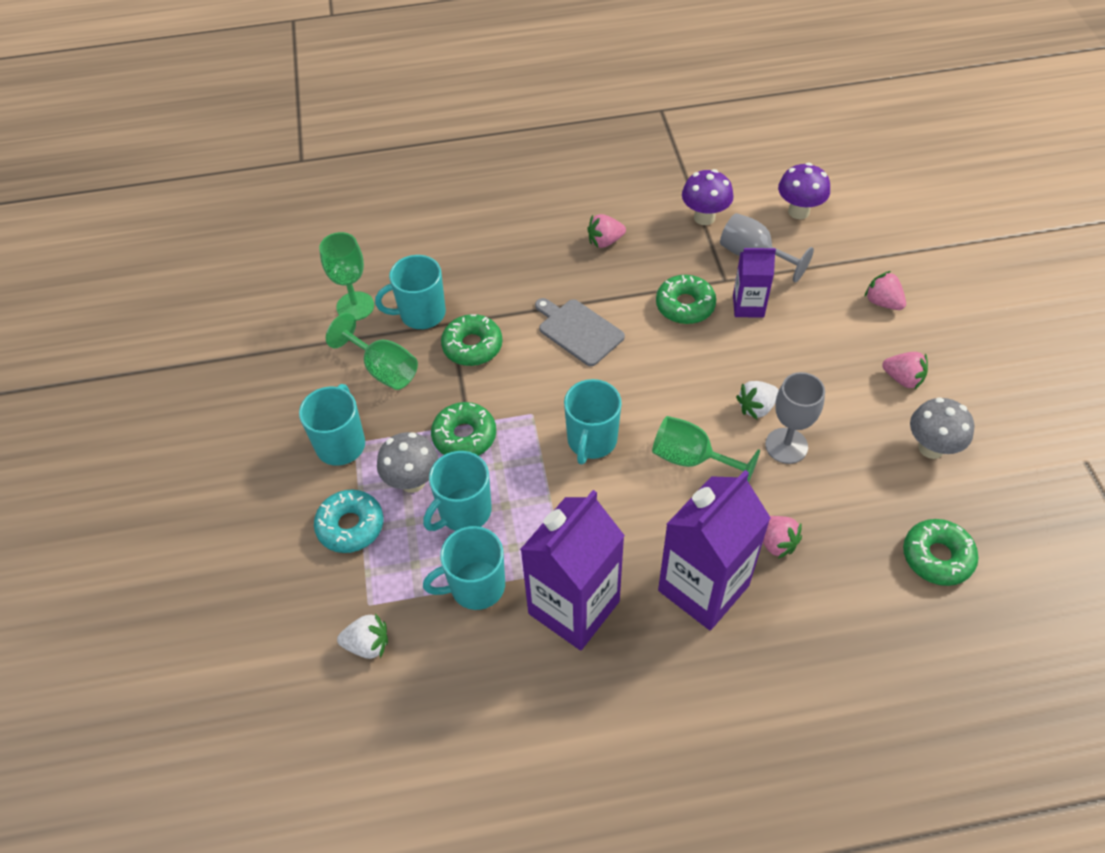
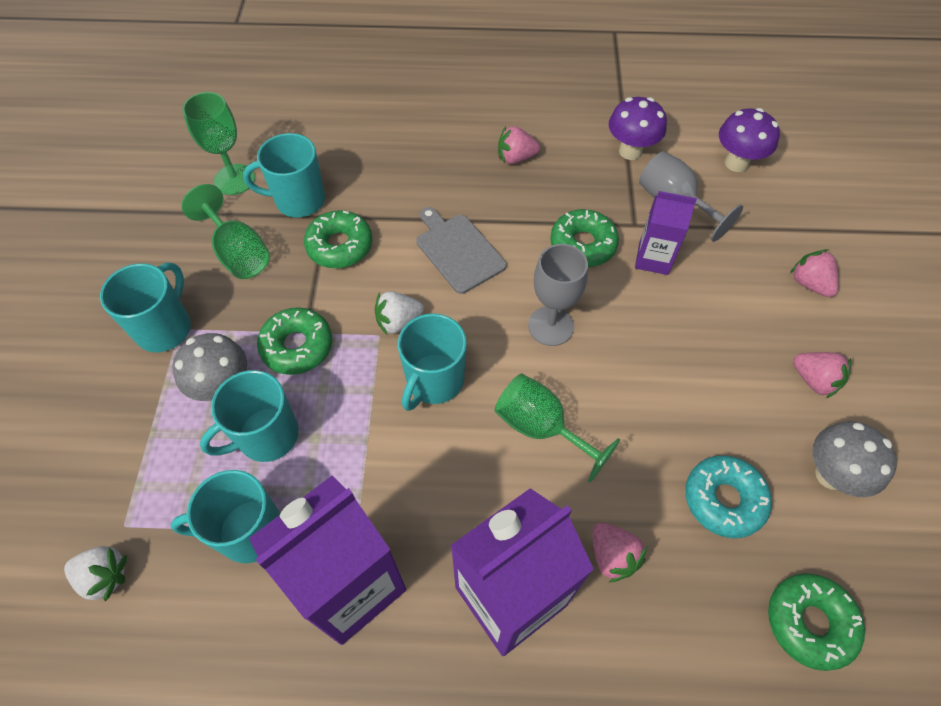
camera: 10 degrees right, 5 degrees up
turquoise donut [314,490,384,553] -> turquoise donut moved to [685,456,772,538]
white strawberry [736,381,779,419] -> white strawberry moved to [375,291,424,335]
grey goblet [765,372,825,464] -> grey goblet moved to [528,244,588,346]

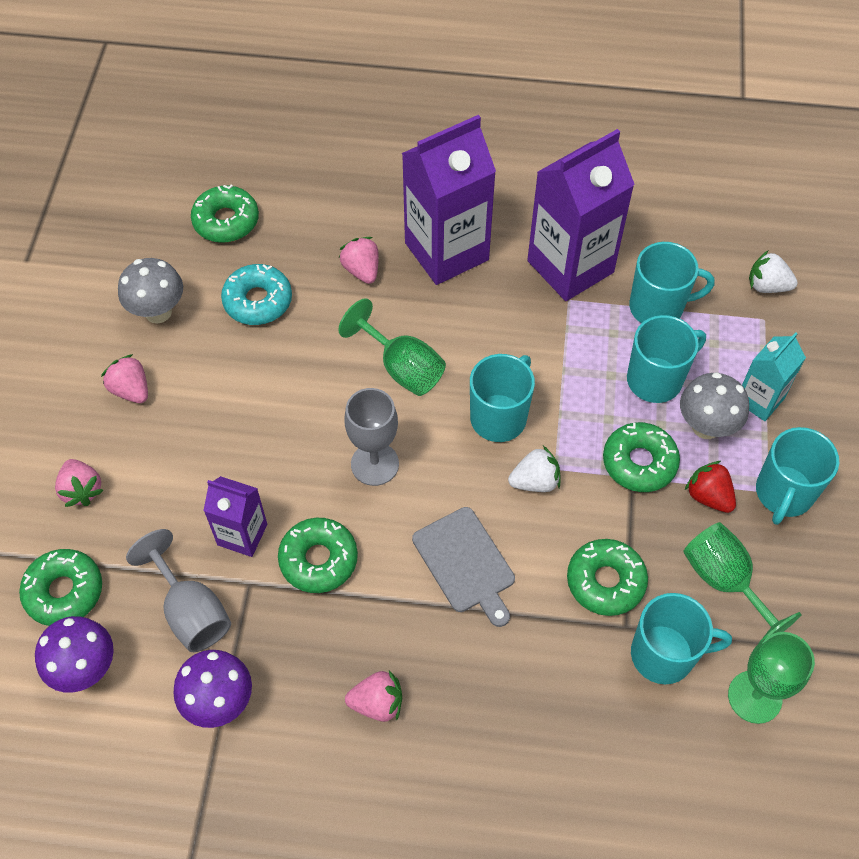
camera: 175 degrees left, 0 degrees up
none -> green donut [19,549,102,626]
none -> red strawberry [685,461,736,513]
none -> turquoise carton [742,332,806,421]

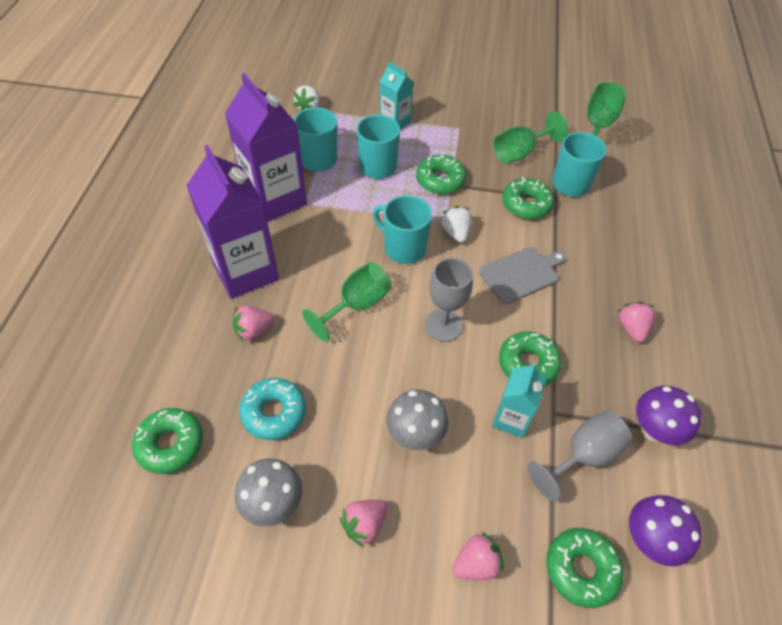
camera: 90 degrees left, 5 degrees down
purple carton [203,476,267,557] -> turquoise carton [492,362,546,438]
grey mushroom [680,372,749,439] -> grey mushroom moved to [386,389,449,450]
red strawberry [685,461,736,513] -> none
turquoise mug [756,427,839,525] -> none

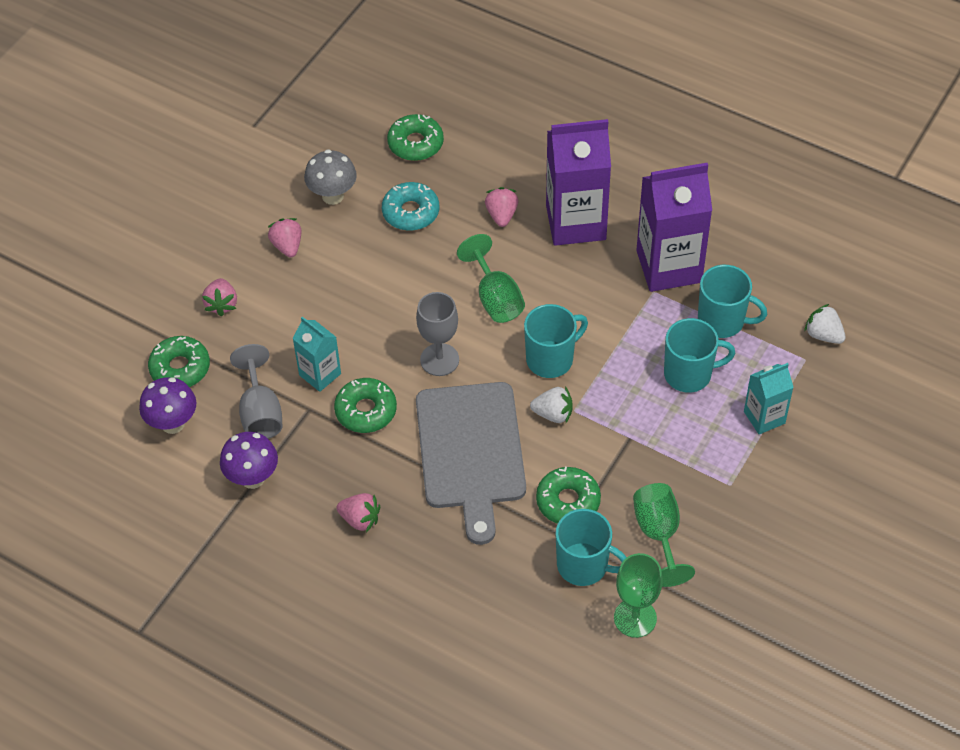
camera: 115 degrees right, 0 degrees up
grey mushroom [386,389,449,450] -> none
green donut [416,153,466,194] -> none
grey cutting board [479,247,566,304] -> grey cutting board [416,382,526,545], size x1.78

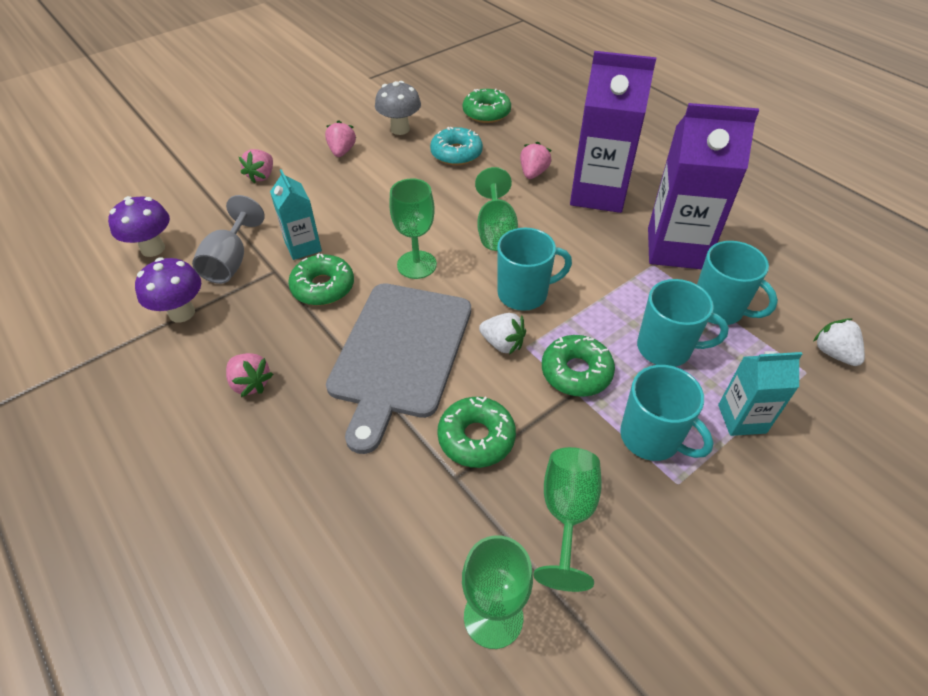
camera: 20 degrees right, 5 degrees down
green donut [148,336,210,387] -> green donut moved to [542,335,615,397]
grey goblet [416,292,459,376] -> green goblet [389,178,437,279]
turquoise mug [556,509,627,586] -> turquoise mug moved to [620,365,713,461]

